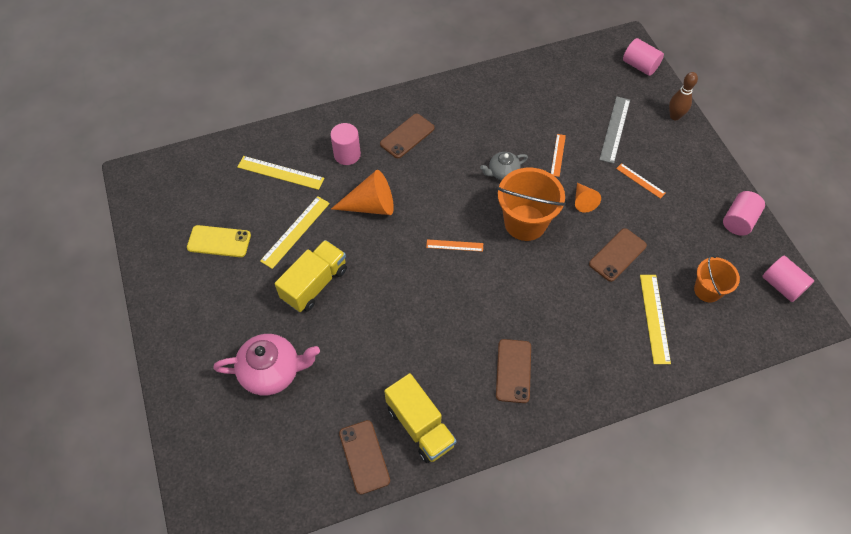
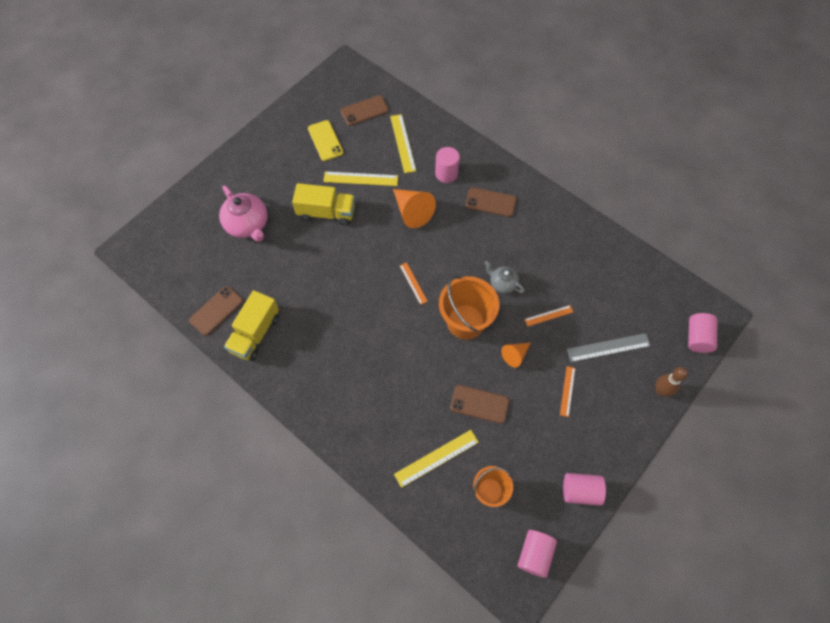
camera: 60 degrees right, 5 degrees up
brown phone [496,339,531,403] -> brown phone moved to [341,95,389,126]

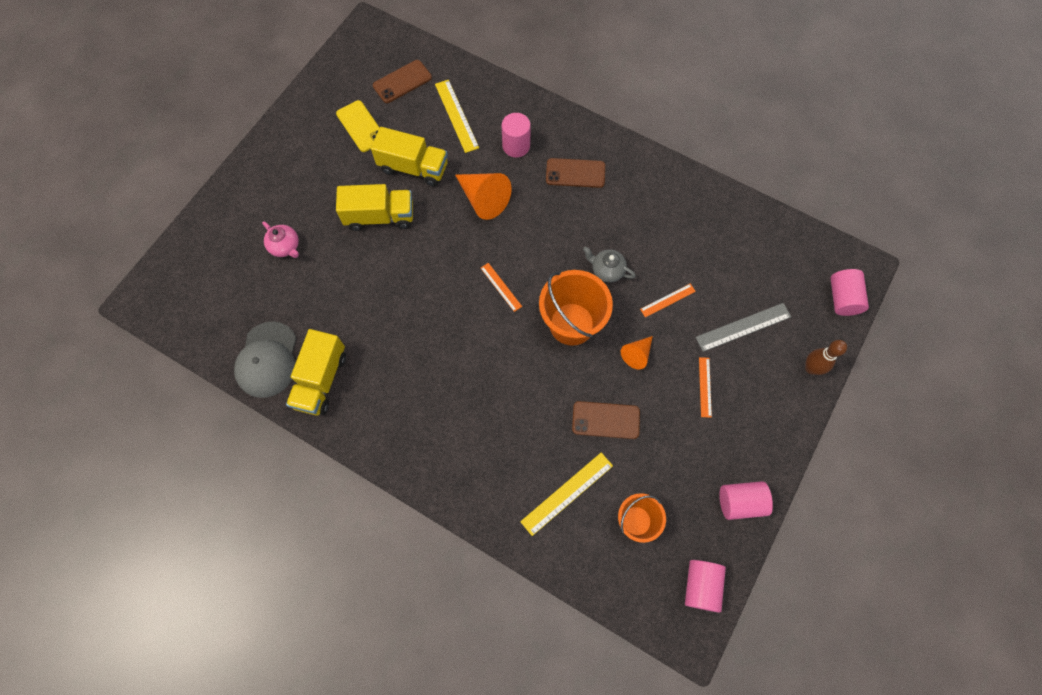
camera: 10 degrees left, 5 degrees up
brown phone [189,286,243,336] -> grey cap [234,321,297,398]
pink teapot [219,186,268,242] -> pink teapot [262,221,299,258], size x0.58
yellow ruler [323,171,398,186] -> yellow truck [371,127,448,186]

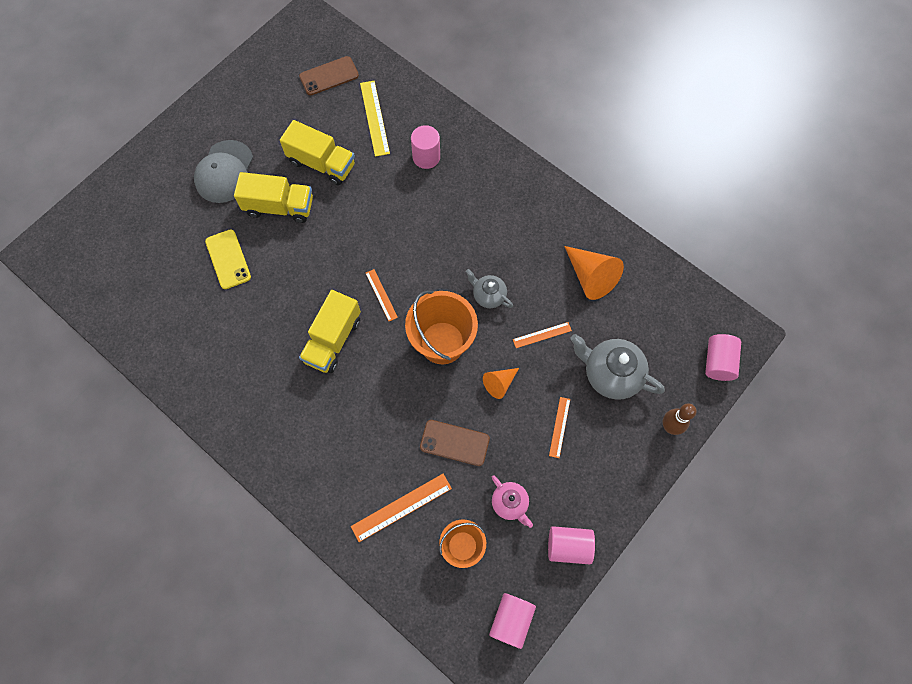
camera: 10 degrees right, 0 degrees up
grey cap [234,321,297,398] -> grey cap moved to [194,140,253,203]
pink teapot [262,221,299,258] -> pink teapot moved to [492,475,533,528]
yellow truck [286,329,346,415] -> yellow truck moved to [299,290,361,373]
yellow phone [336,100,380,152] -> yellow phone moved to [205,229,251,289]
orange cone [455,173,512,220] -> orange cone moved to [564,246,624,300]
yellow ruler [520,452,613,536] -> orange ruler [351,474,452,542]
brown phone [546,158,605,188] -> none
grey ruler [695,303,791,352] -> grey teapot [570,334,665,400]

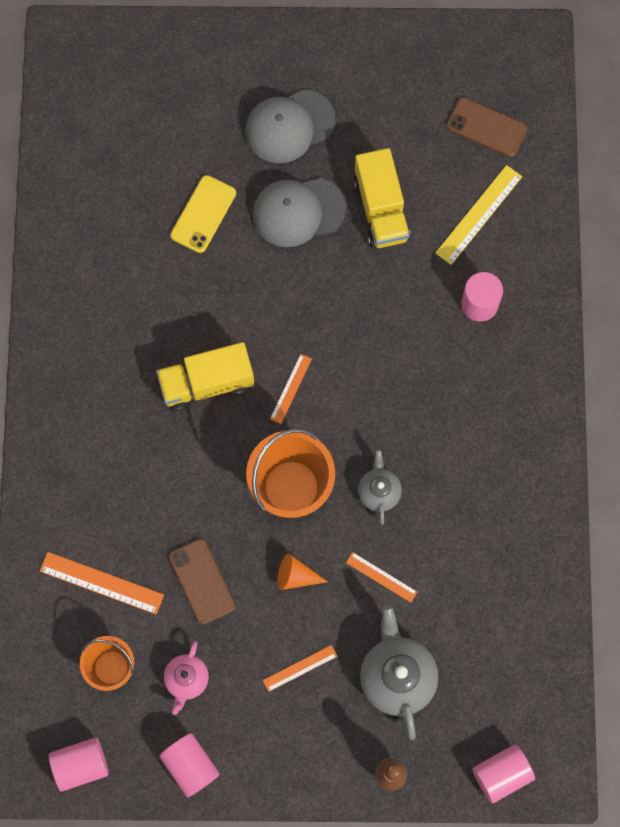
camera: 50 degrees right, 5 degrees up
yellow truck [234,172,313,223] -> grey cap [253,178,346,247]
orange cone [564,246,624,300] -> none

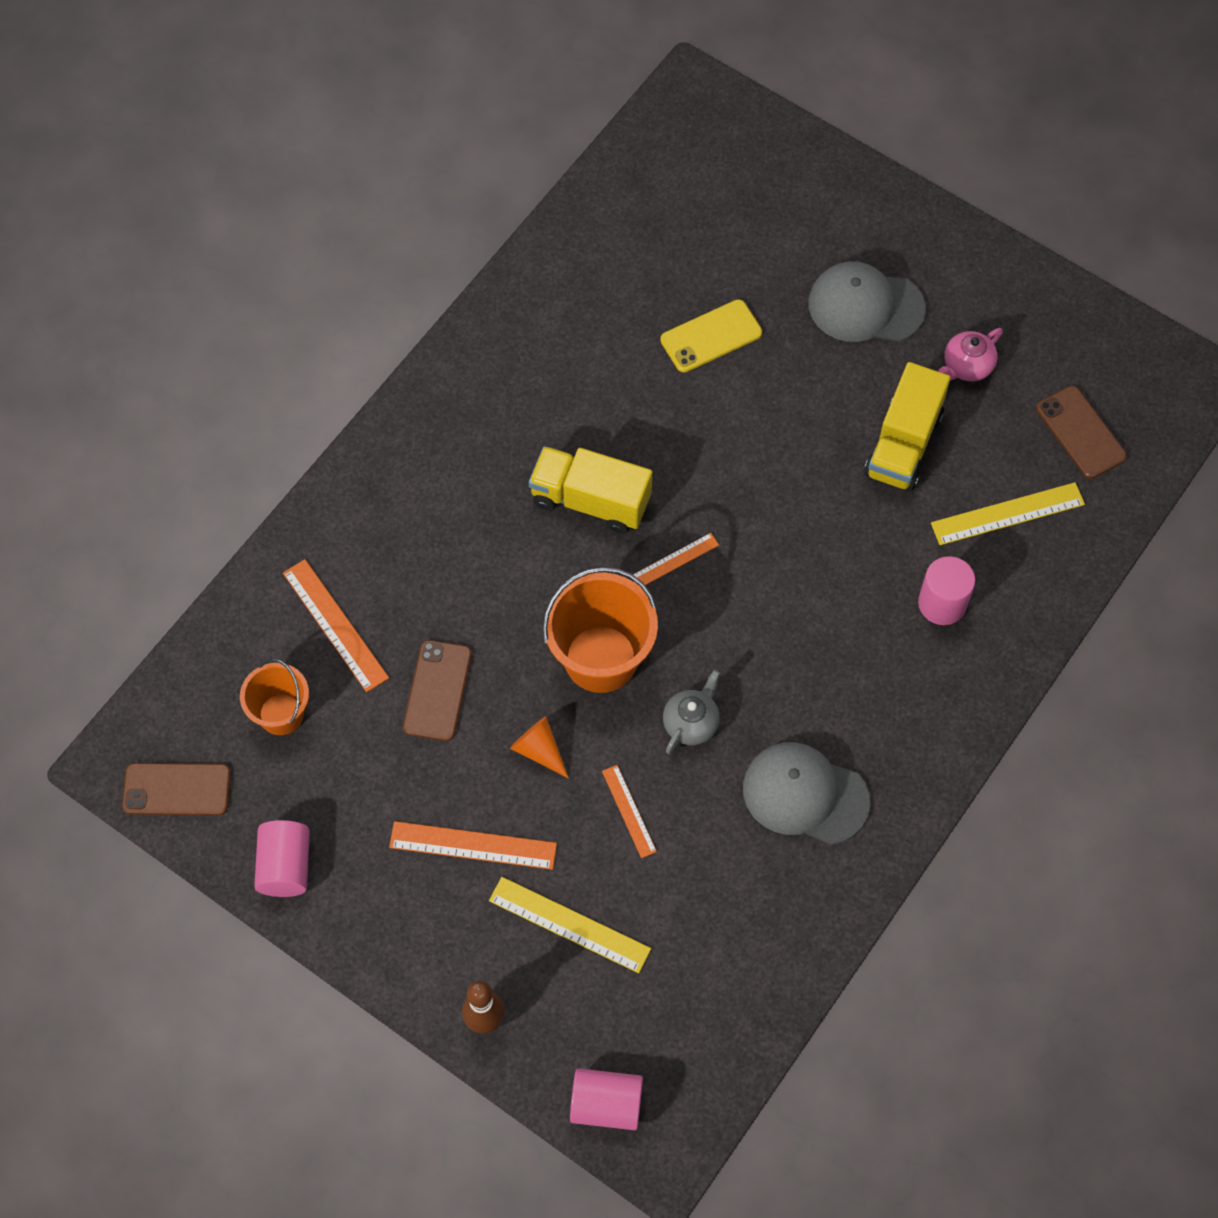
camera: 35 degrees right, 10 degrees down
pink cylinder [49,737,109,792] -> brown phone [122,763,231,815]
pink teapot [164,641,209,715] -> pink teapot moved to [938,328,1003,381]
grey cap [253,178,346,247] -> grey cap moved to [743,742,870,845]
orange ruler [263,645,337,692] -> orange ruler [389,821,557,870], size x1.65
grey teapot [360,605,438,740] -> yellow ruler [489,877,651,973]

